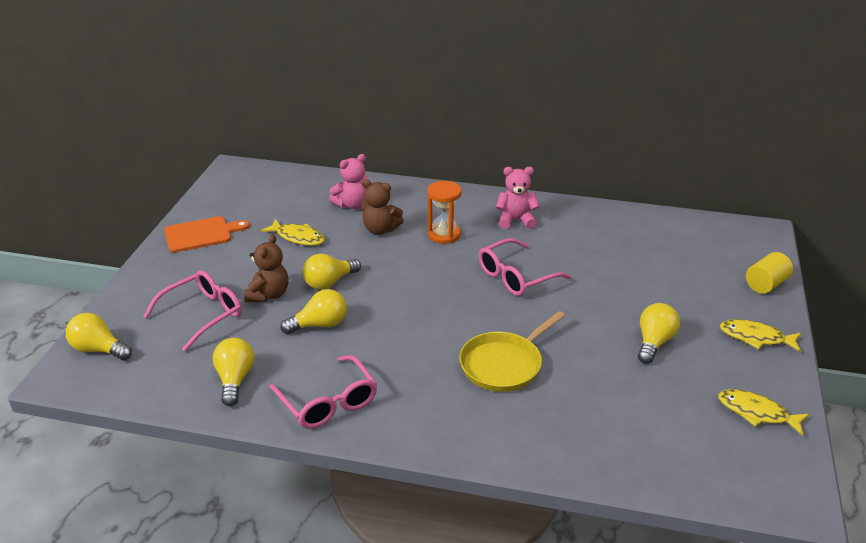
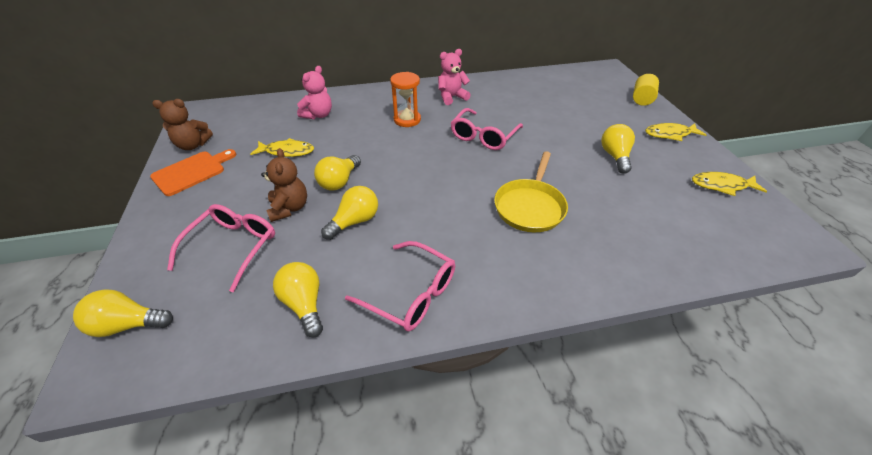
camera: 25 degrees left, 10 degrees up
brown teddy bear [361,179,404,235] -> brown teddy bear moved to [152,99,213,150]

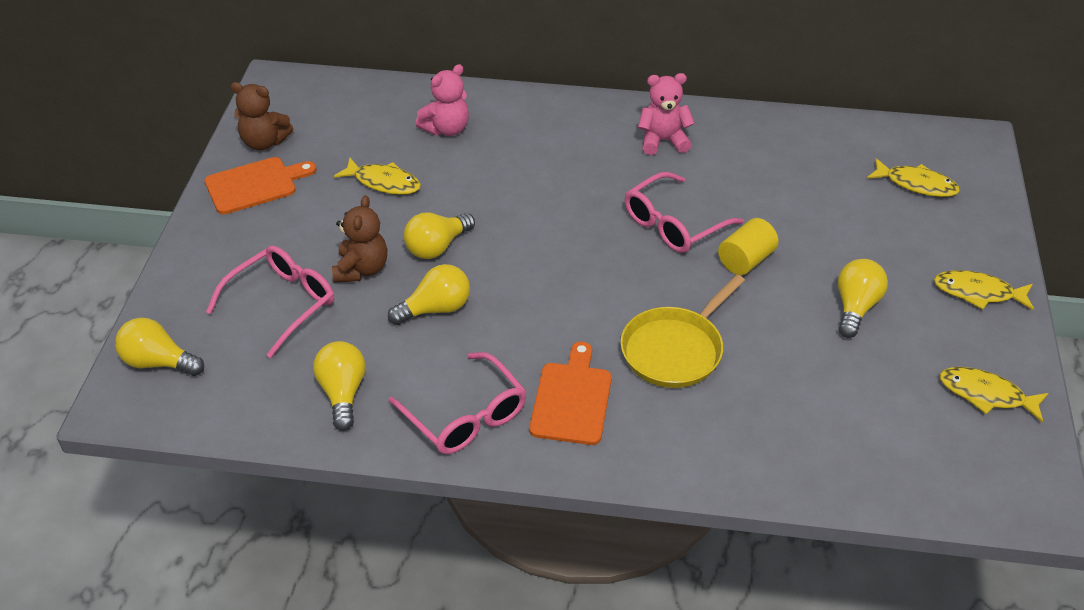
camera: 20 degrees right, 0 degrees up
orange hourglass [390,72,421,127] -> none
yellow cylinder [633,74,659,106] -> yellow cylinder moved to [718,218,779,275]
none -> orange cutting board [529,342,612,445]
none -> yellow fish [867,158,960,197]

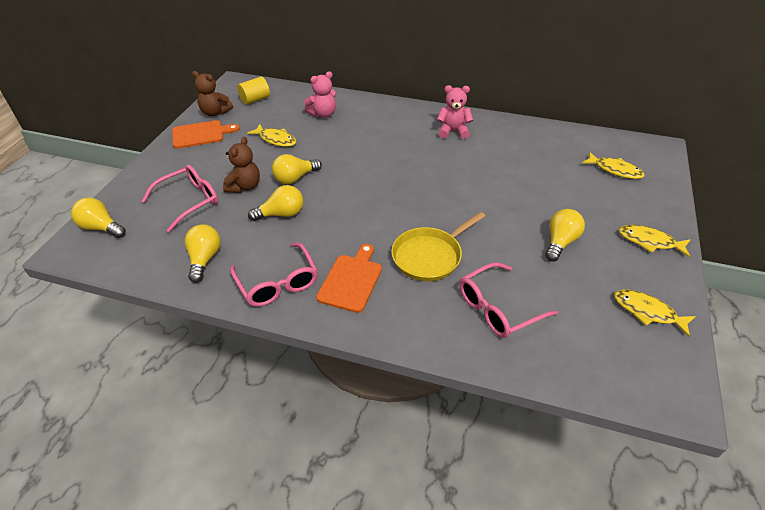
camera: 10 degrees right, 0 degrees up
pink glasses [625,172,744,253] -> pink glasses moved to [460,262,558,338]
yellow cylinder [718,218,779,275] -> yellow cylinder moved to [237,77,270,105]

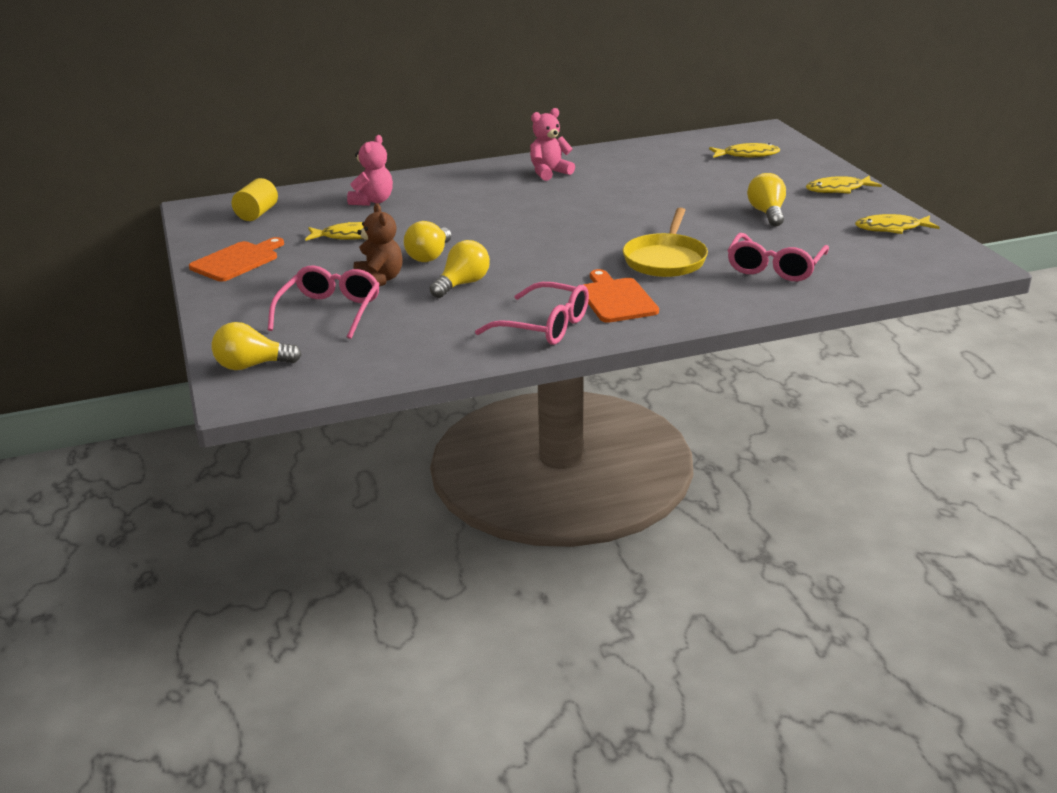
camera: 35 degrees left, 15 degrees down
yellow light bulb [185,224,221,283] -> none
brown teddy bear [192,71,233,116] -> none

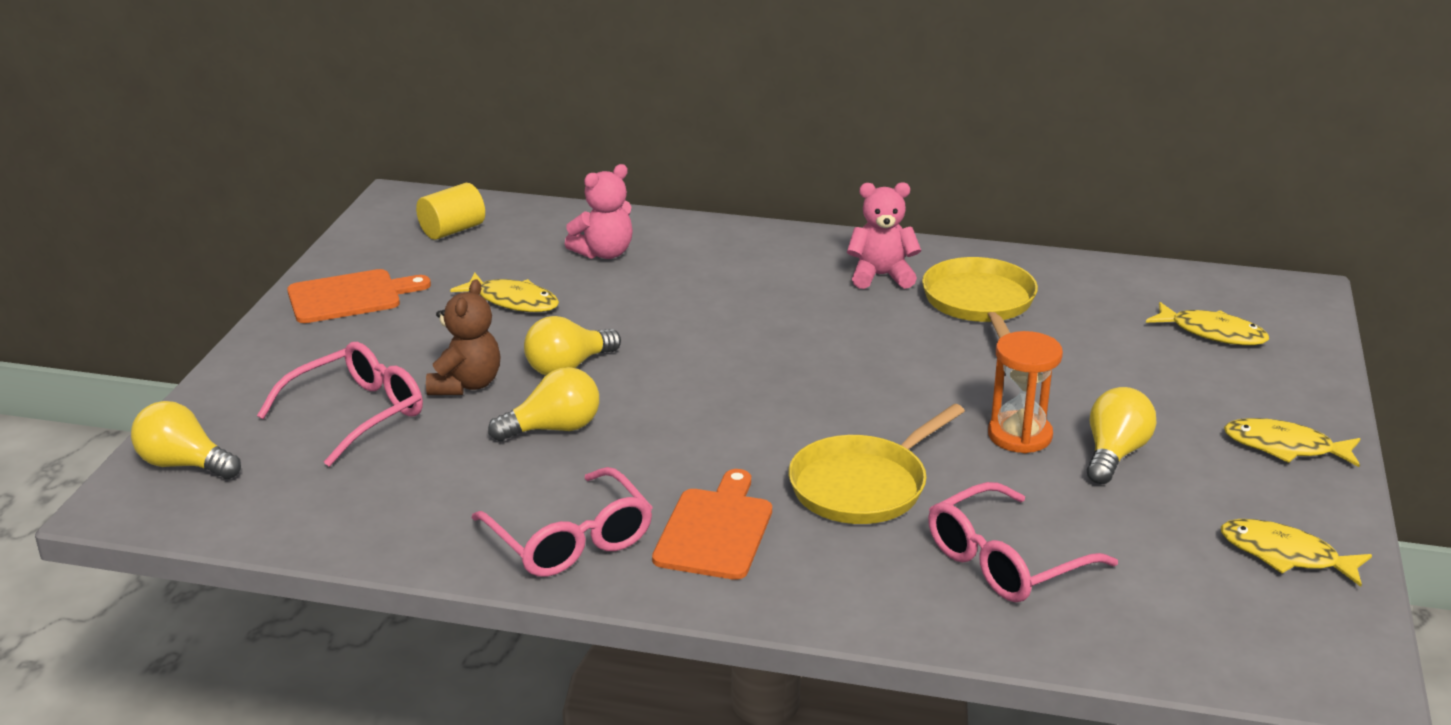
camera: 30 degrees right, 0 degrees up
none -> yellow pan [922,257,1038,338]
none -> orange hourglass [988,331,1063,453]

